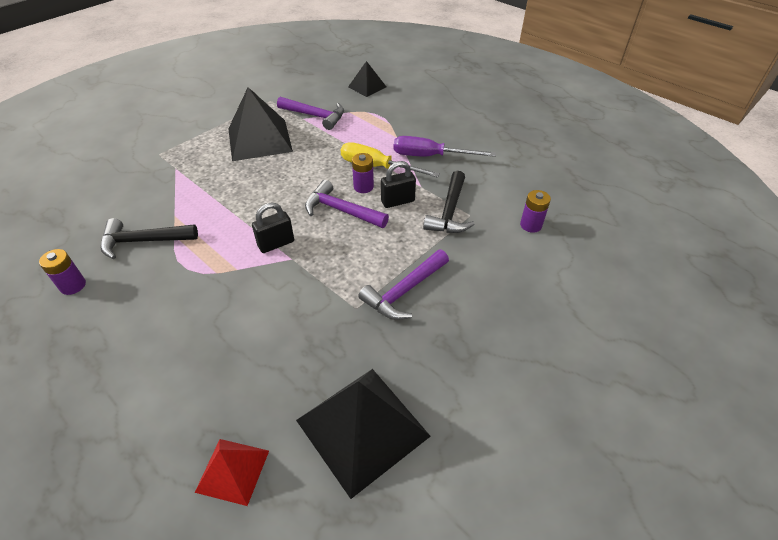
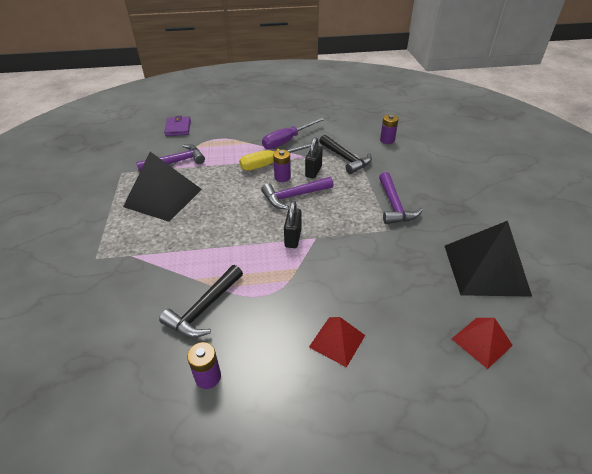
camera: 50 degrees left, 5 degrees down
black pyramid [348,61,386,97] -> purple wallet [164,116,191,136]
none -> red pyramid [309,317,365,367]

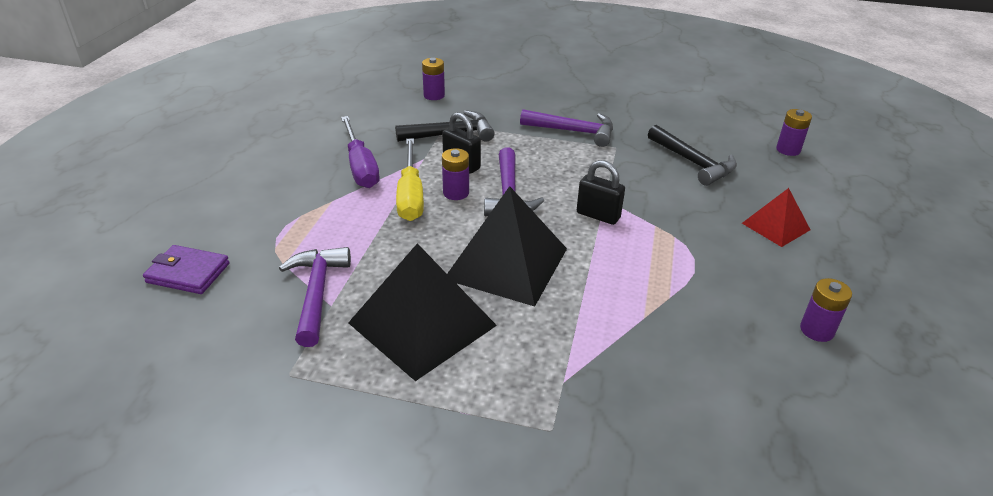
camera: 70 degrees left, 5 degrees down
black hammer [159,265,243,338] -> black hammer moved to [648,125,737,186]
black pyramid [445,221,532,297] -> black pyramid moved to [447,186,567,307]
red pyramid [452,318,513,369] -> purple battery [776,109,812,156]

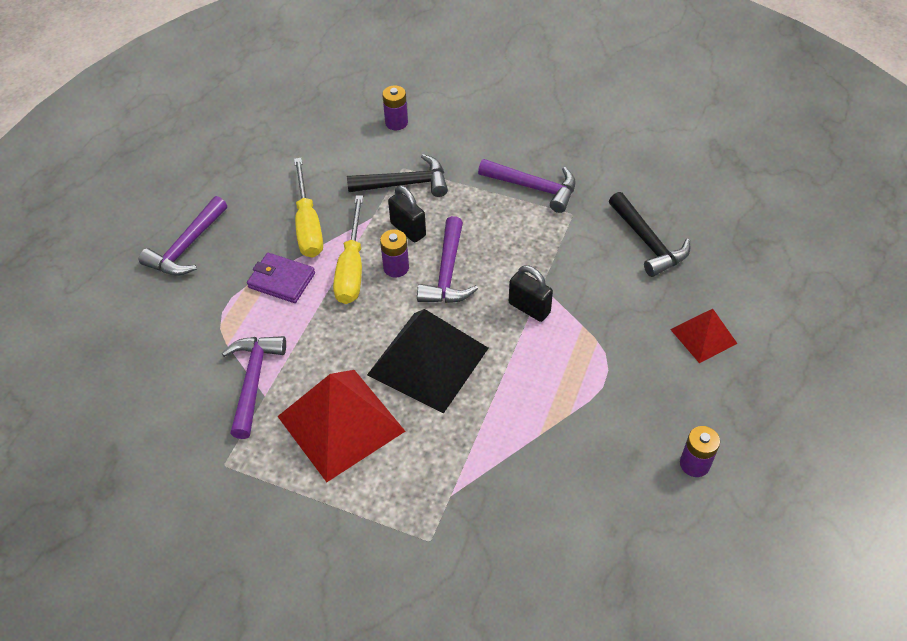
camera: 10 degrees right, 15 degrees up
purple wallet [143,245,230,294] -> purple wallet moved to [247,253,315,303]
purple screwdriver [341,116,380,188] -> yellow screwdriver [294,158,323,258]
black pyramid [348,243,497,381] -> red pyramid [277,370,405,482]
purple battery [776,109,812,156] -> none
none -> purple hammer [139,196,227,275]

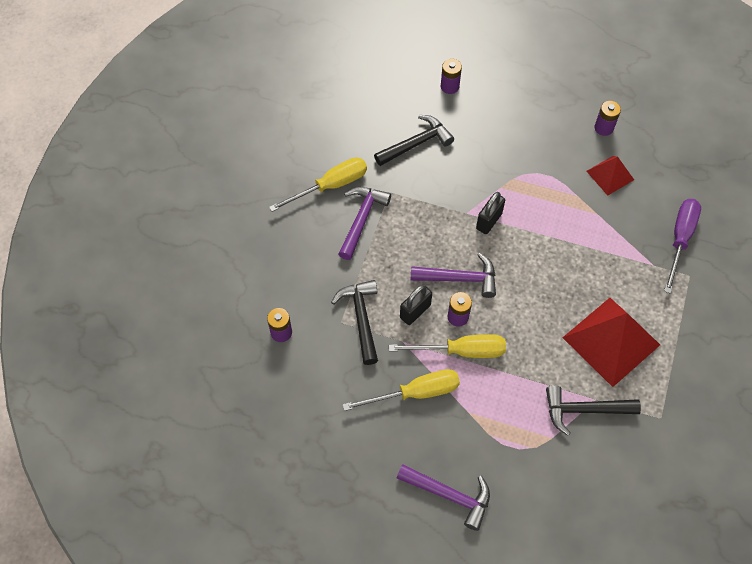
camera: 95 degrees left, 10 degrees up
purple hammer [221,336,286,439] -> black hammer [546,386,641,436]
purple wallet [247,253,315,303] -> none
black pyramid [367,309,489,414] -> none
red pyramid [670,309,737,363] -> red pyramid moved to [586,156,634,196]
none -> yellow screwdriver [269,157,367,212]
none -> purple battery [441,59,462,94]
none -> purple screwdriver [664,199,701,294]

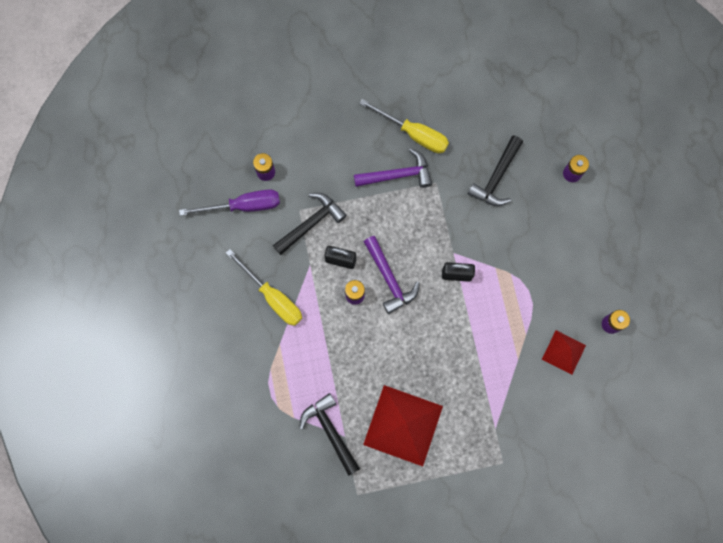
camera: 60 degrees right, 15 degrees up
black hammer [374,115,454,166] -> black hammer turned 90 degrees clockwise [467,135,523,206]
yellow screwdriver [389,334,506,358] -> none
purple hammer [397,464,490,531] -> none
purple screwdriver [664,199,701,294] -> purple screwdriver moved to [179,189,280,216]

